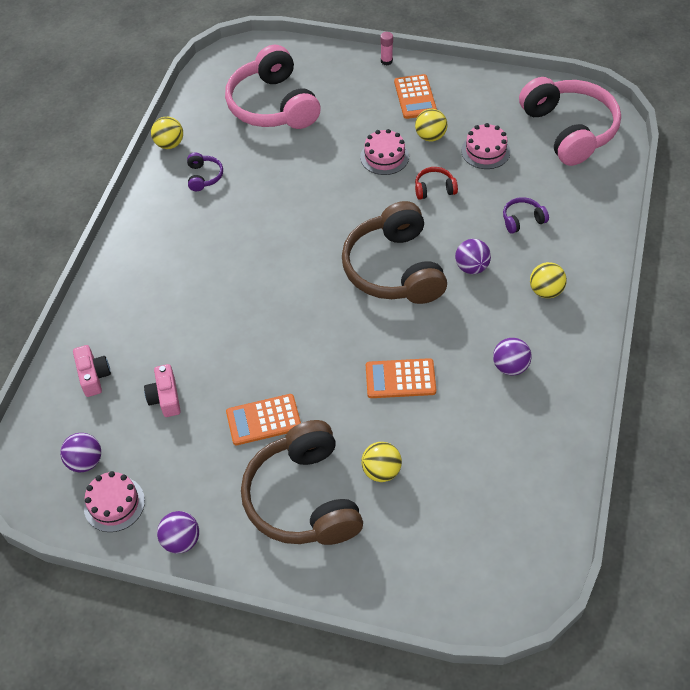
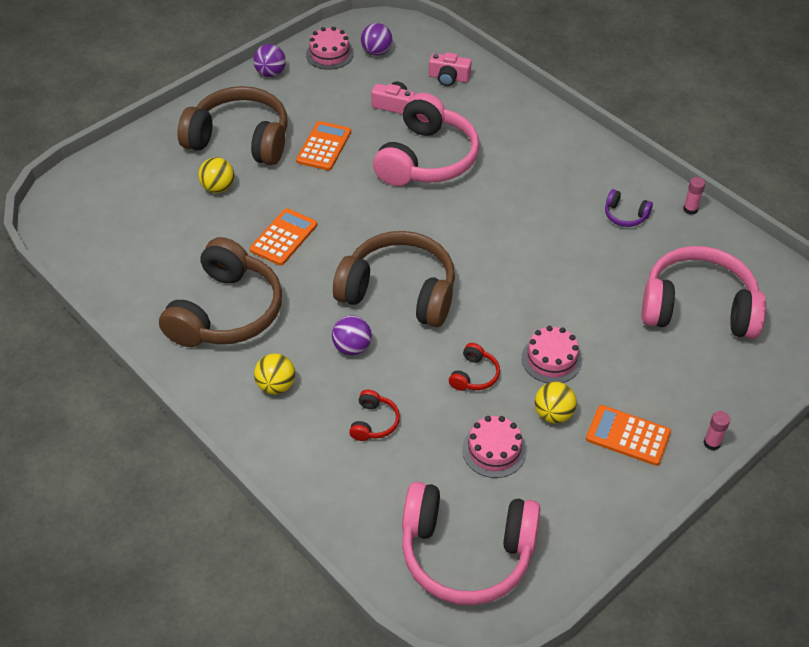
camera: 120 degrees right, 5 degrees down
yellow ball [151,117,183,149] -> pink glue stick [683,177,705,215]
purple ball [493,338,532,375] -> brown headphones [159,237,282,347]
purple headphones [503,197,549,234] -> red headphones [349,390,400,441]
none -> pink headphones [373,93,479,186]

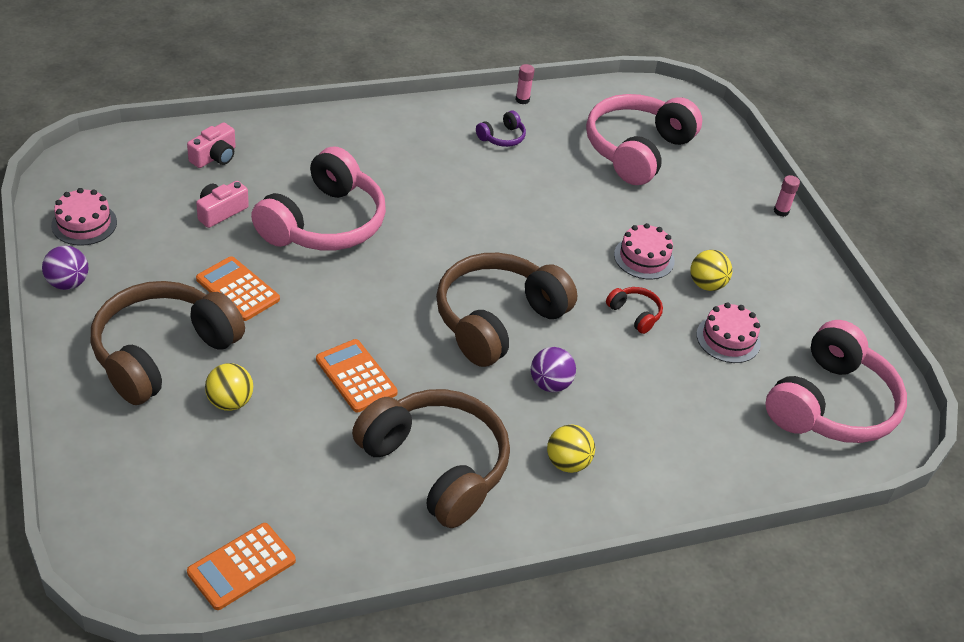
camera: 70 degrees left, 5 degrees down
red headphones [349,390,400,441] -> none
purple ball [361,23,393,56] -> none
pink headphones [373,93,479,186] -> pink headphones turned 75 degrees clockwise [251,146,386,250]
orange calculator [586,405,671,466] -> orange calculator moved to [187,523,296,610]

